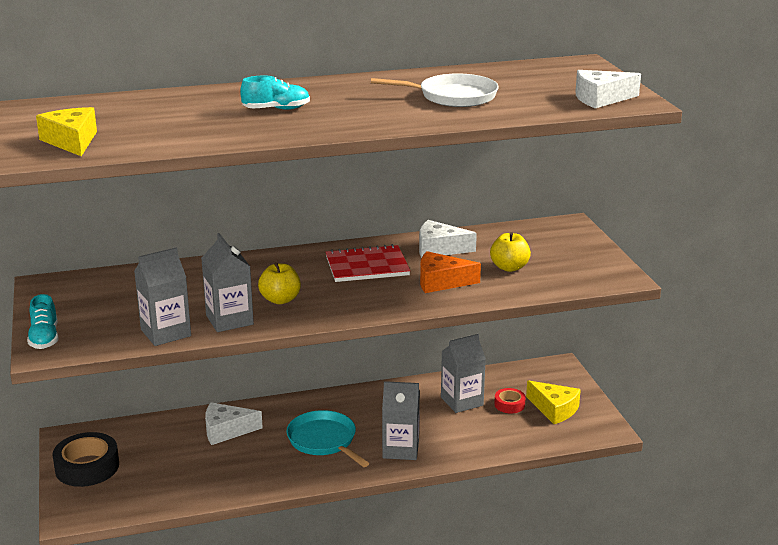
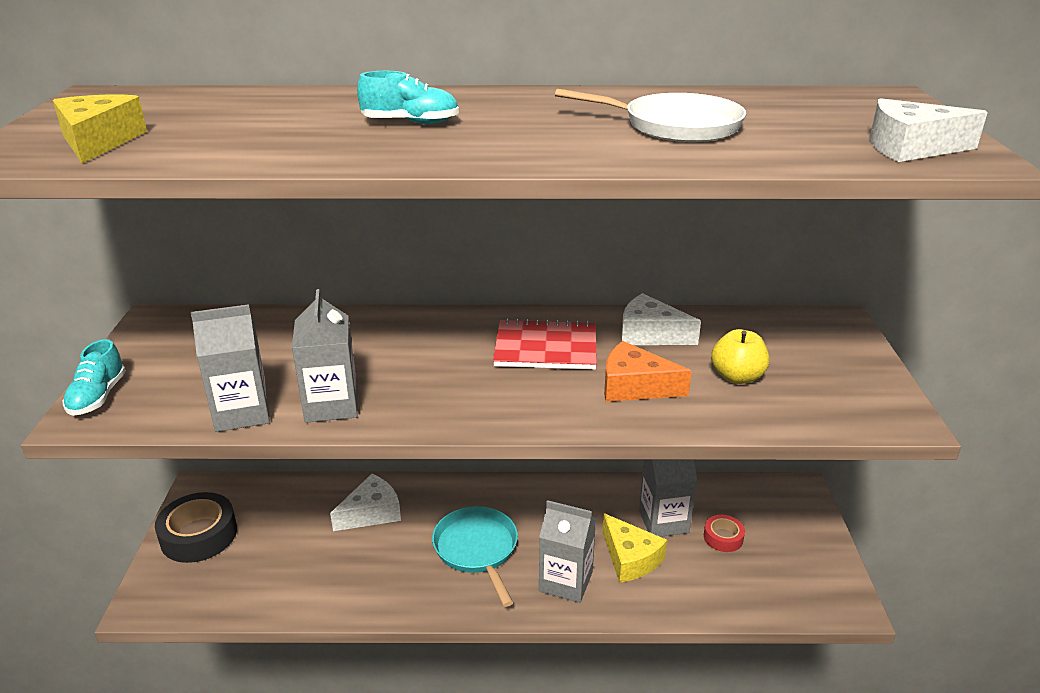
camera: 15 degrees right, 5 degrees up
white cheese [205,402,263,445] -> white cheese turned 135 degrees clockwise [330,474,401,531]
yellow apple [258,262,301,304] -> none
yellow cheese [526,380,581,424] -> yellow cheese moved to [602,513,667,583]

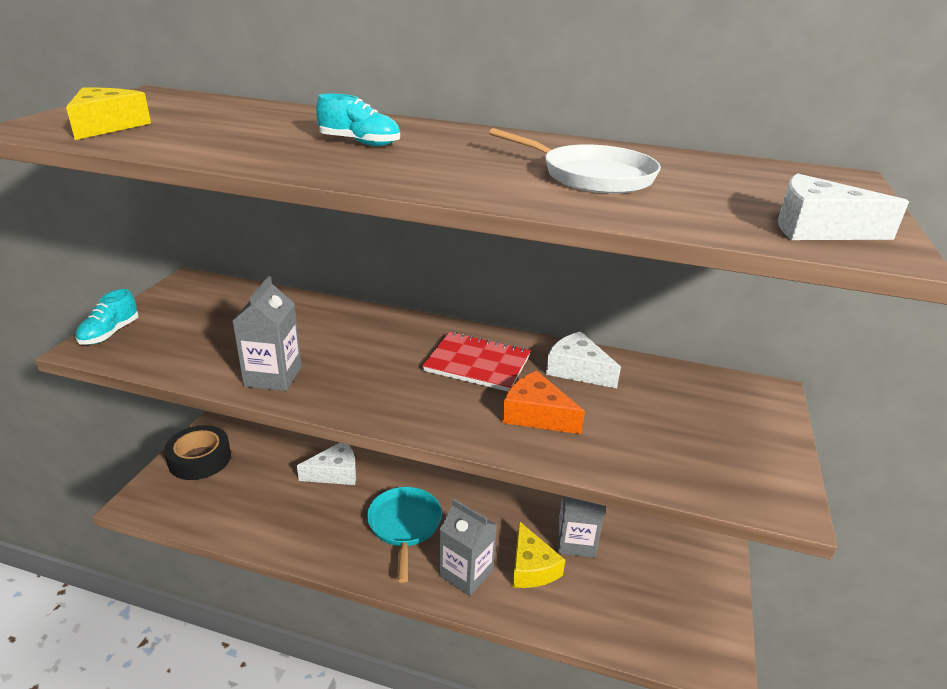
camera: 15 degrees right, 0 degrees up
grey carton [191,304,270,432] -> none
red tape [704,515,745,552] -> none
yellow apple [711,329,769,384] -> none

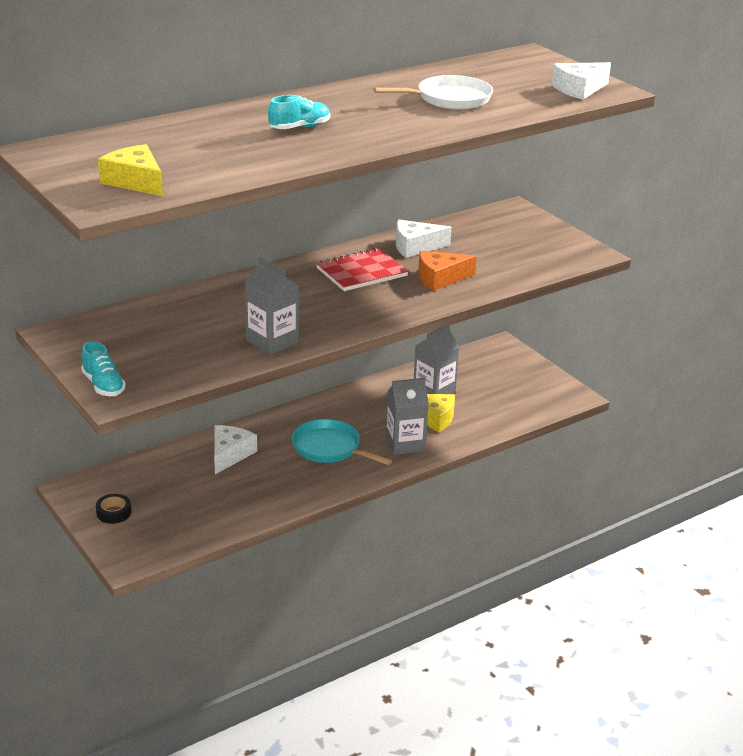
camera: 50 degrees left, 0 degrees up
black tape [164,425,231,480] -> black tape [96,494,131,524], size x0.53

